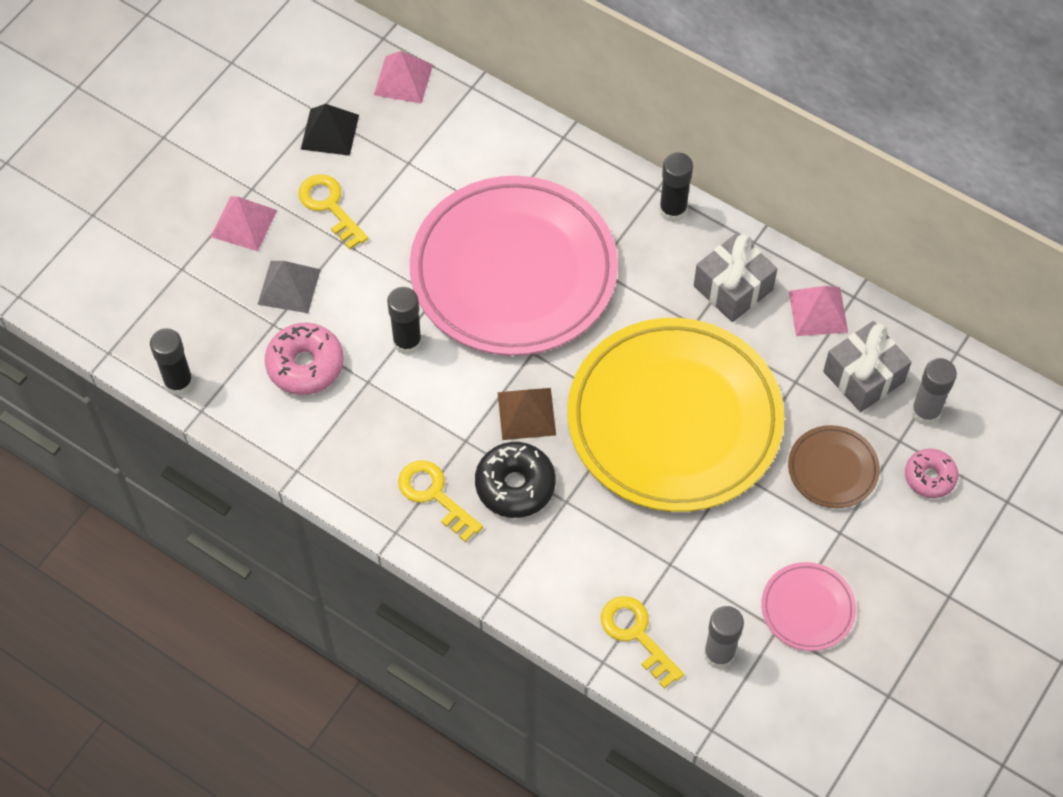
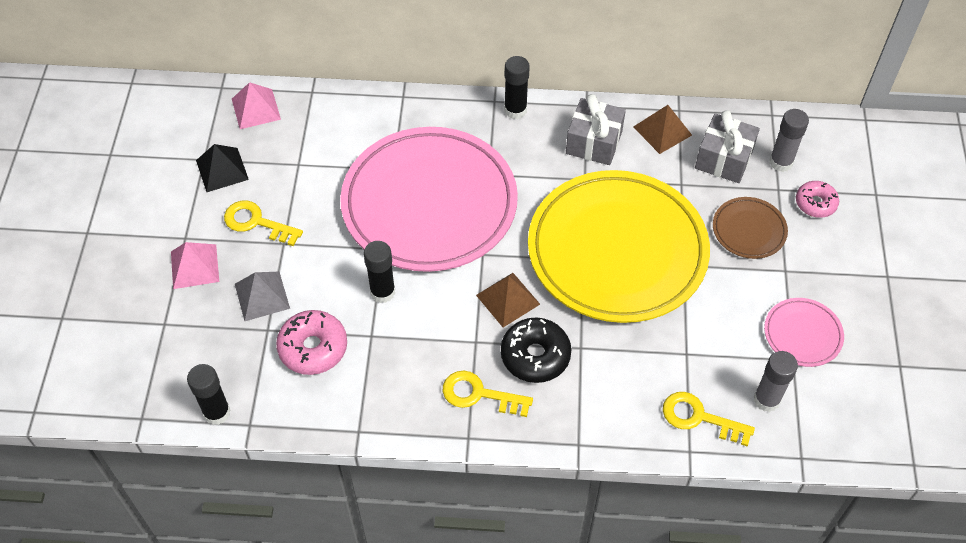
camera: 30 degrees left, 5 degrees down
pink pyramid [789,286,848,336] -> brown pyramid [634,105,692,154]

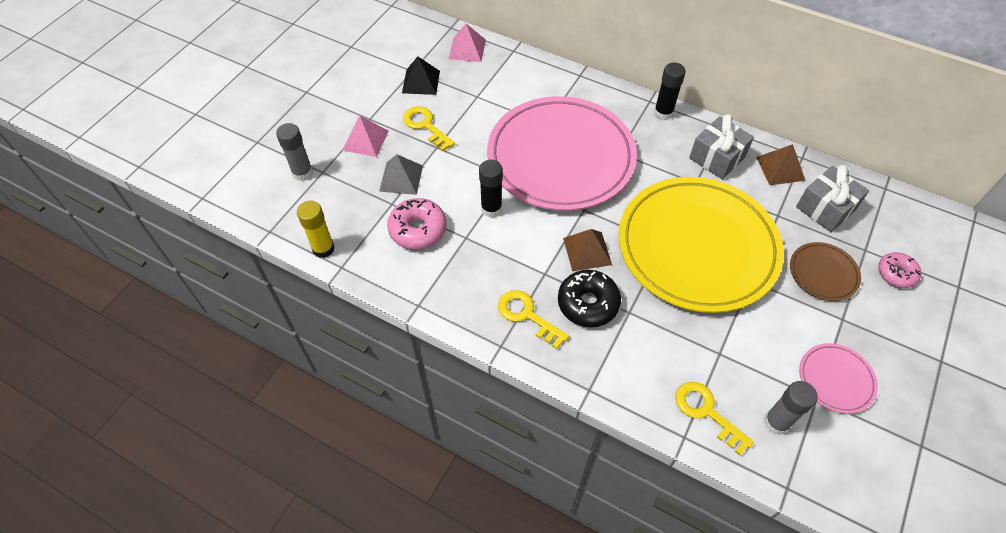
camera: 25 degrees right, 0 degrees up
black glue stick [187,364,231,425] -> yellow glue stick [297,200,335,258]
grey glue stick [769,109,809,172] -> grey glue stick moved to [276,123,313,181]

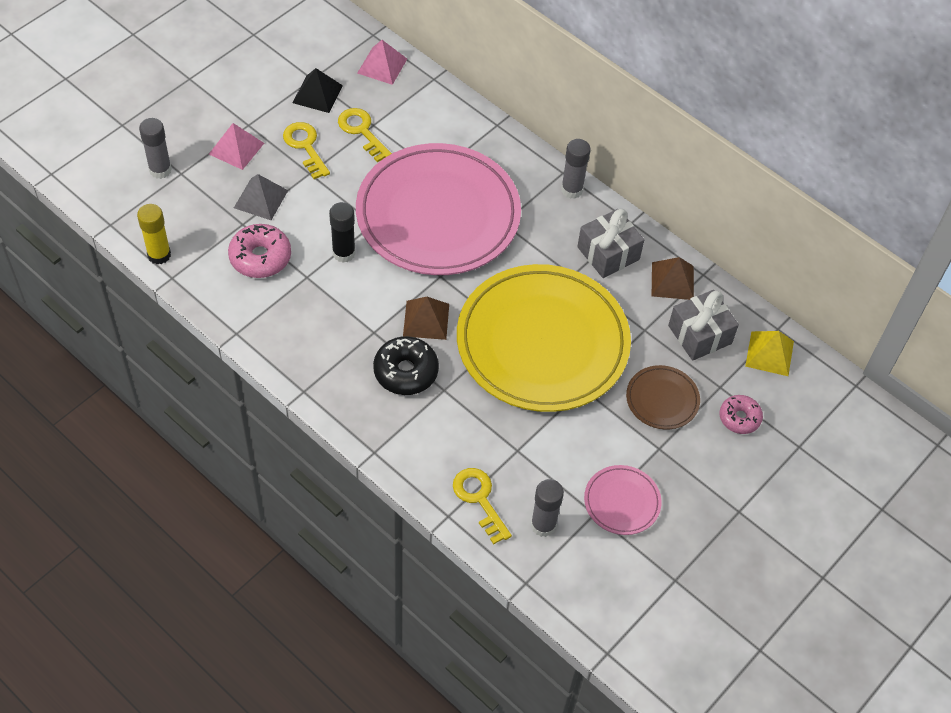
camera: 10 degrees right, 0 degrees up
yellow key [498,290,569,349] -> yellow key moved to [338,108,392,162]
black glue stick [654,62,686,120] -> grey glue stick [561,139,591,199]
none -> yellow pyramid [745,331,794,376]

